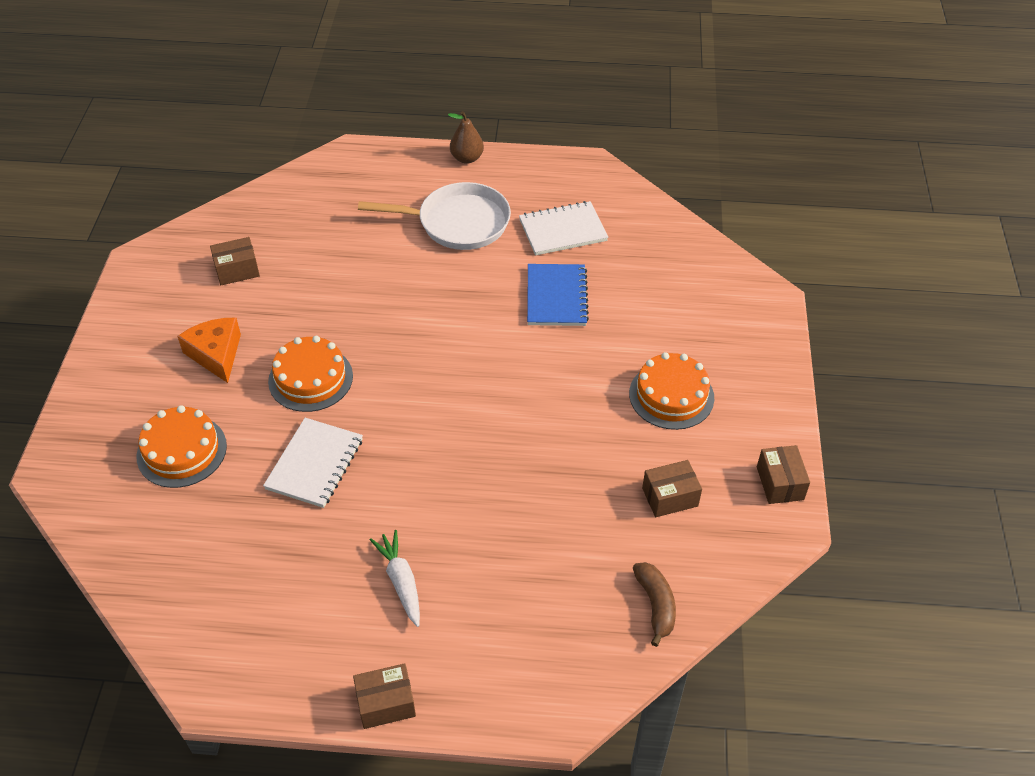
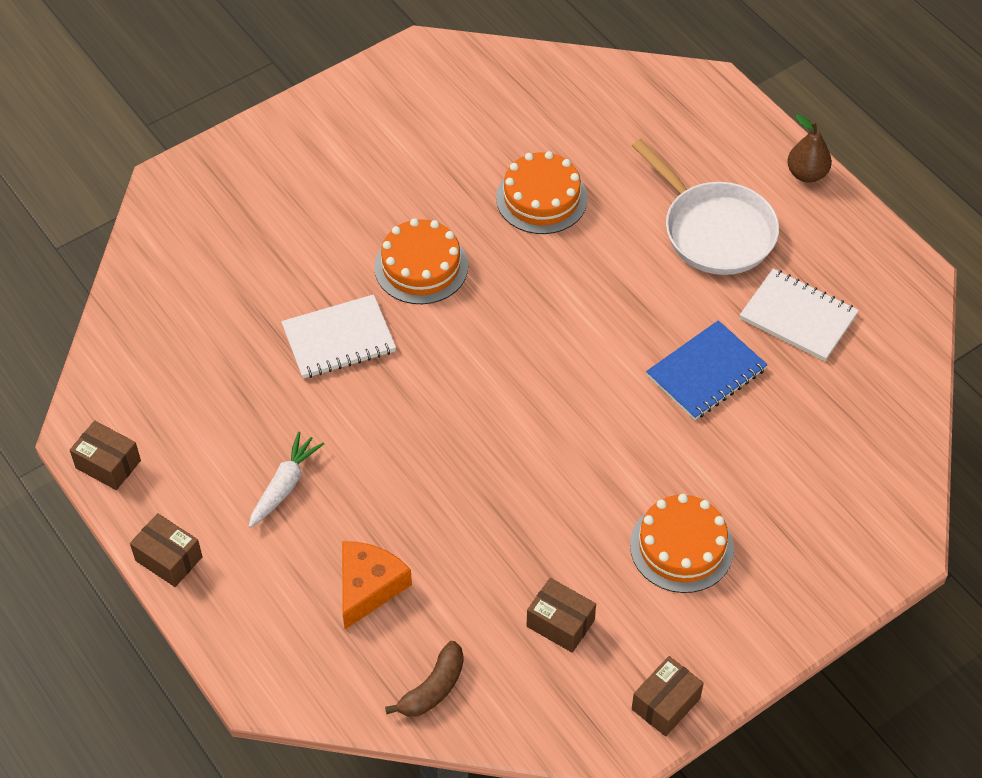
camera: 50 degrees right, 5 degrees up
orange cake [136,405,227,488] -> orange cake moved to [496,151,588,234]
orange cheese [177,318,241,383] -> orange cheese moved to [342,541,412,630]
brown box [210,237,260,285] -> brown box moved to [70,421,141,490]

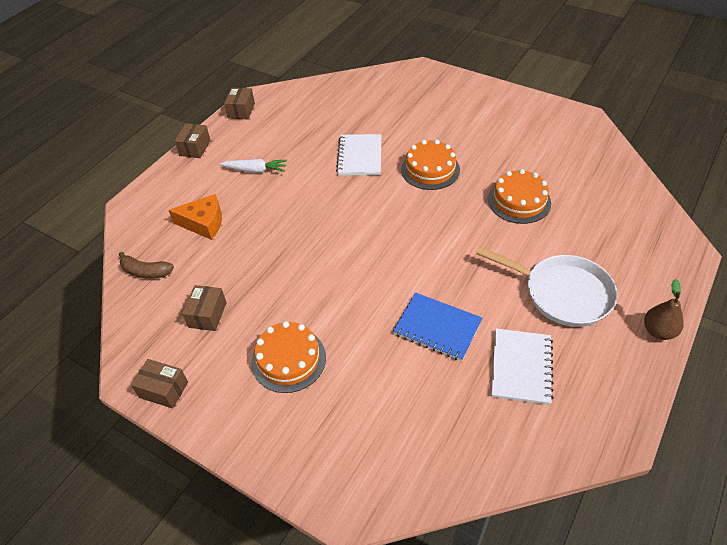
camera: 70 degrees right, 5 degrees down
white notebook [281,294,396,379] -> white notebook turned 45 degrees clockwise [336,134,381,176]
white pan [632,139,779,275] -> white pan turned 90 degrees counterclockwise [476,247,617,327]

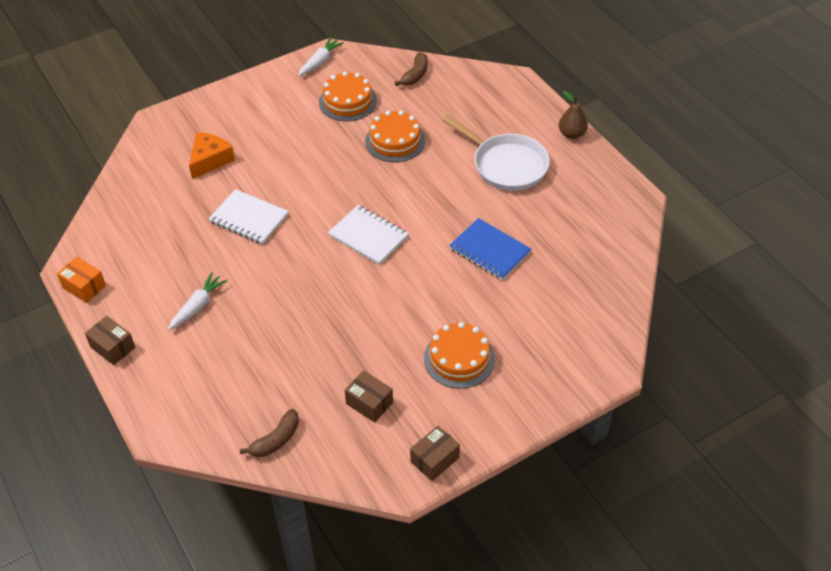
camera: 65 degrees left, 0 degrees up
orange cheese [169,194,222,240] -> orange cheese moved to [189,132,235,179]
brown box [224,87,255,119] -> orange box [57,257,106,303]
blue notebook [393,292,482,361] -> blue notebook turned 75 degrees clockwise [449,218,531,280]
orange cake [401,140,460,190] -> orange cake moved to [319,71,377,121]
white pan [476,247,617,327] -> white pan turned 75 degrees clockwise [442,115,550,191]
white notebook [492,328,554,405] -> white notebook moved to [328,205,409,265]
none -> white carrot [298,37,344,76]
none -> brown banana [395,52,428,86]

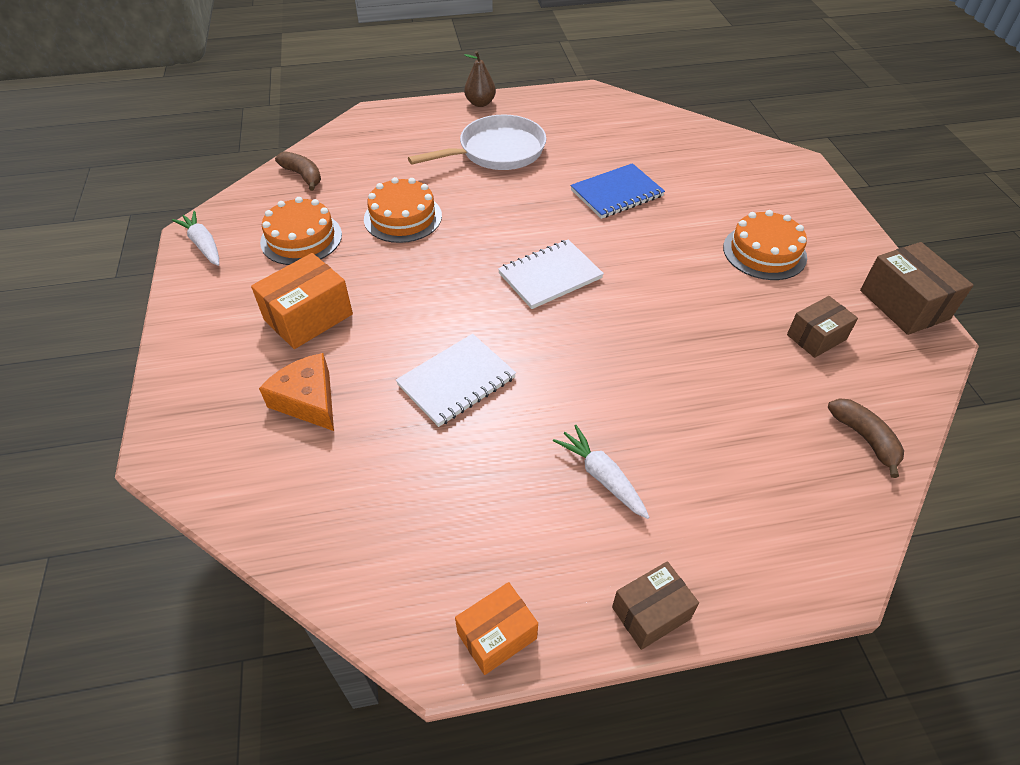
camera: 70 degrees left, 0 degrees up
brown box [410,426,460,481] -> brown box [860,242,974,335], size x1.54
none -> orange box [251,253,353,349]

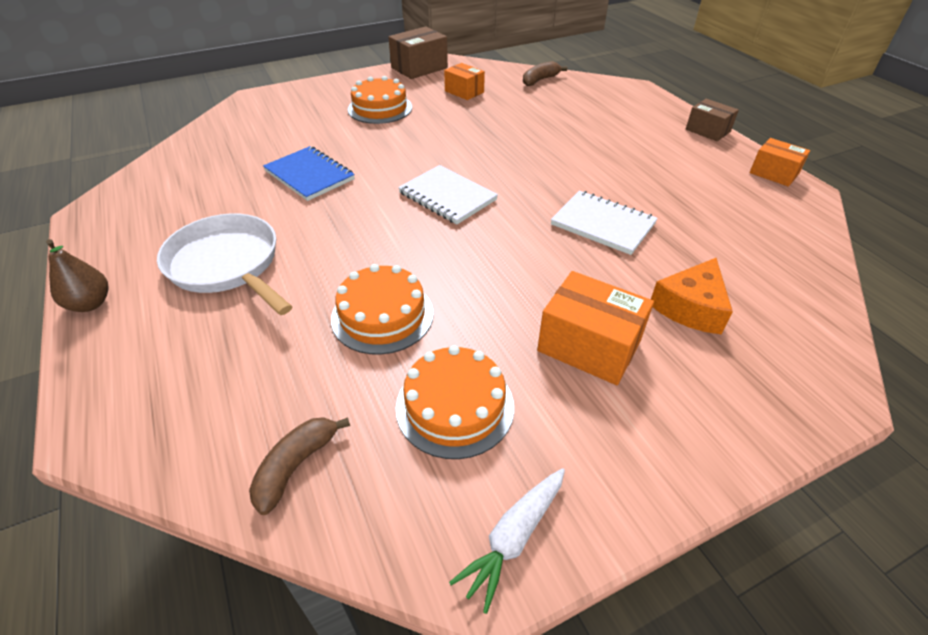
camera: 105 degrees left, 5 degrees down
white carrot [553,425,650,519] -> none
brown box [787,296,858,358] -> orange box [444,63,485,100]

